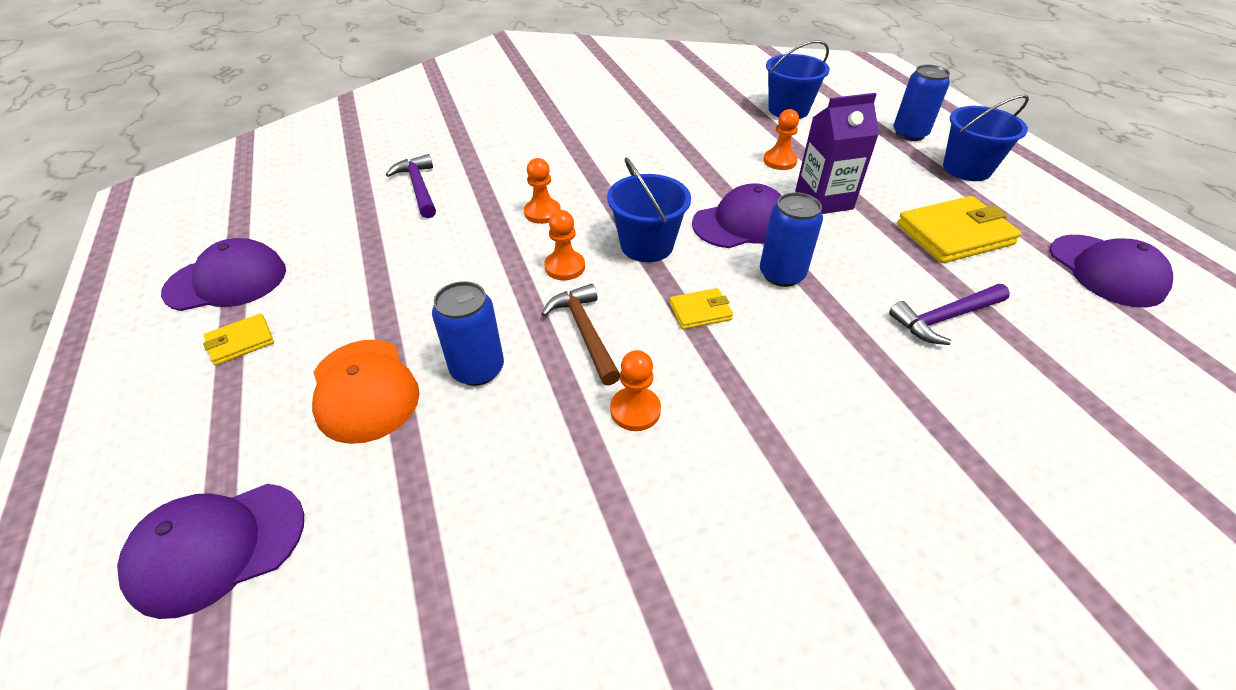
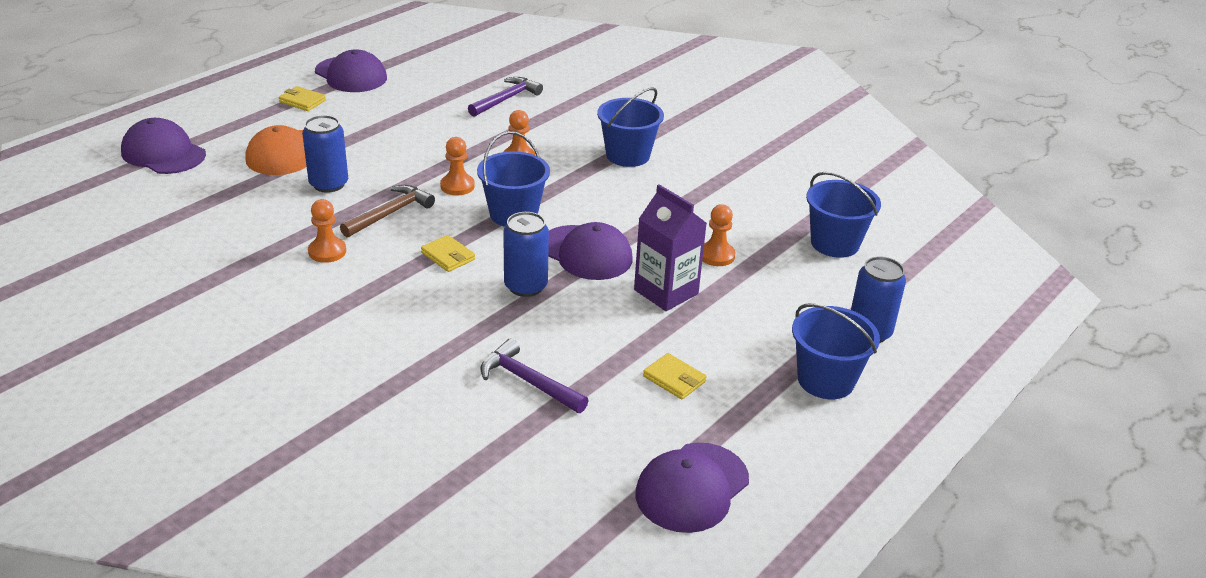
camera: 60 degrees right, 10 degrees down
yellow wallet [897,196,1021,263] -> yellow wallet [643,353,707,399], size x0.51
none -> blue bucket [597,87,664,167]

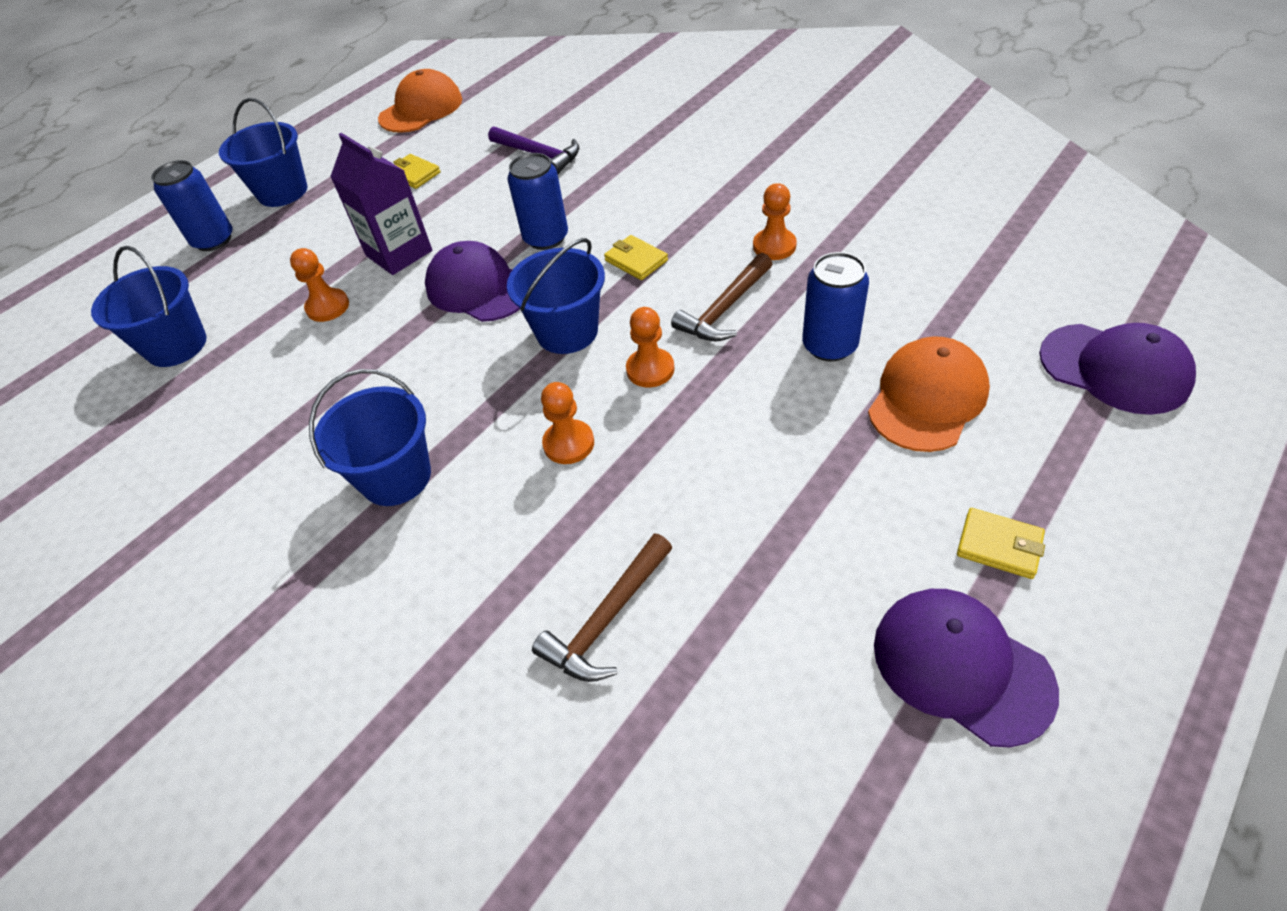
camera: 175 degrees left, 15 degrees up
purple hammer [468,77,543,117] -> brown hammer [532,534,672,682]
purple cap [635,443,749,533] -> orange cap [378,69,462,133]

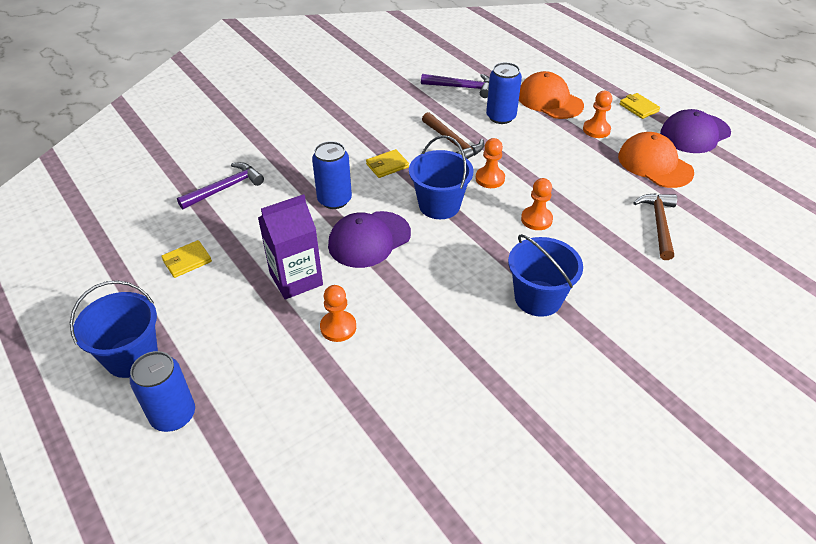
camera: 80 degrees left, 5 degrees down
blue bucket [91,246,207,367] -> none
orange cap [378,69,462,133] -> orange cap moved to [618,132,694,188]
brown hammer [532,534,672,682] -> brown hammer turned 135 degrees counterclockwise [633,193,677,260]
orange pawn [753,183,797,260] -> orange pawn moved to [583,91,612,138]
yellow wallet [957,508,1045,579] -> yellow wallet turned 75 degrees counterclockwise [619,93,660,119]
purple cap [1039,323,1196,415] -> none
none -> purple hammer [421,74,490,98]

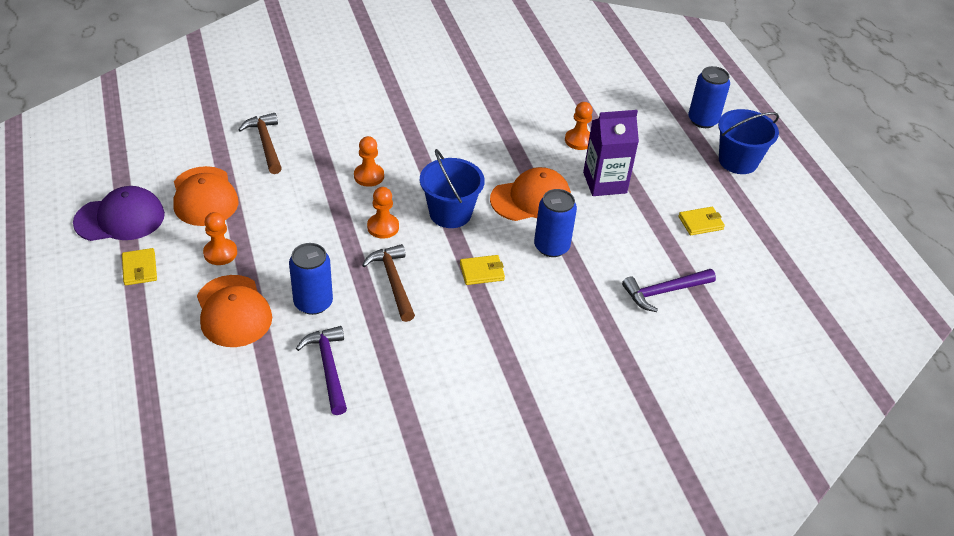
camera: 165 degrees left, 0 degrees up
purple cap [328,211,411,268] -> orange cap [490,167,571,221]
purple hammer [421,74,490,98] -> purple hammer turned 45 degrees clockwise [296,326,347,415]
blue bucket [508,234,583,317] -> none
brown hammer [633,193,677,260] -> brown hammer turned 135 degrees clockwise [238,113,282,174]

